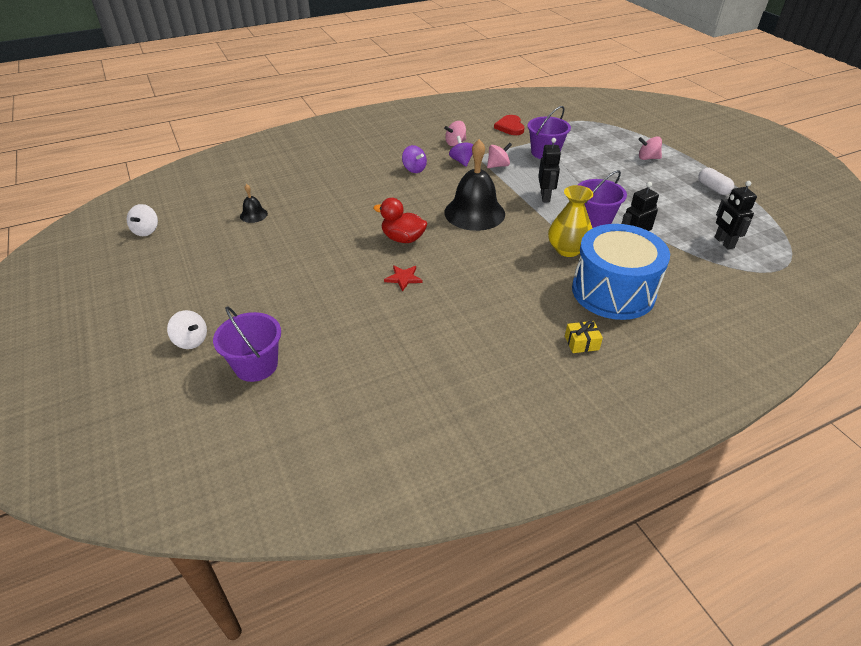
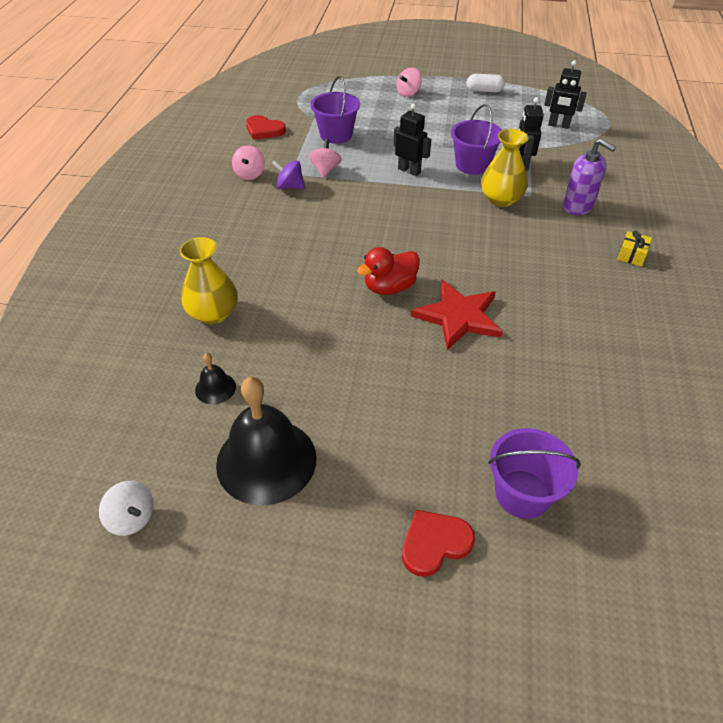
camera: 55 degrees left, 5 degrees up
white spinning top [167,310,207,349] -> red heart [402,510,475,577]
red star [384,265,423,292] -> red star [411,280,503,350], size x2.01
purple spinning top [402,145,427,173] -> none
black bell [444,139,505,231] -> black bell moved to [216,377,317,505]
blue drum [572,224,670,320] -> purple soap dispenser [563,139,616,215]
none -> yellow vase [179,237,238,324]

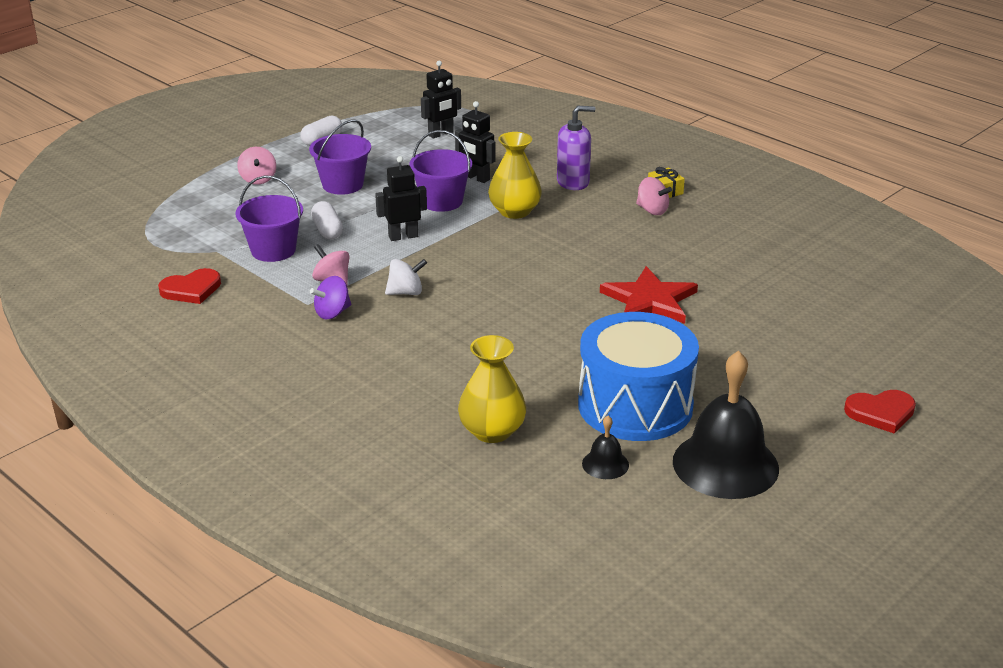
camera: 55 degrees left, 15 degrees down
white spinning top [99,481,154,536] -> white spinning top moved to [385,259,427,295]
pink spinning top [232,145,265,180] -> pink spinning top moved to [636,177,672,215]
red duck [357,247,420,295] -> none
red heart [402,510,475,577] -> red heart turned 105 degrees counterclockwise [844,390,916,433]
purple bucket [488,428,581,519] -> purple bucket moved to [309,120,371,195]
none -> white capsule [311,201,343,239]
none -> blue drum [578,312,699,441]

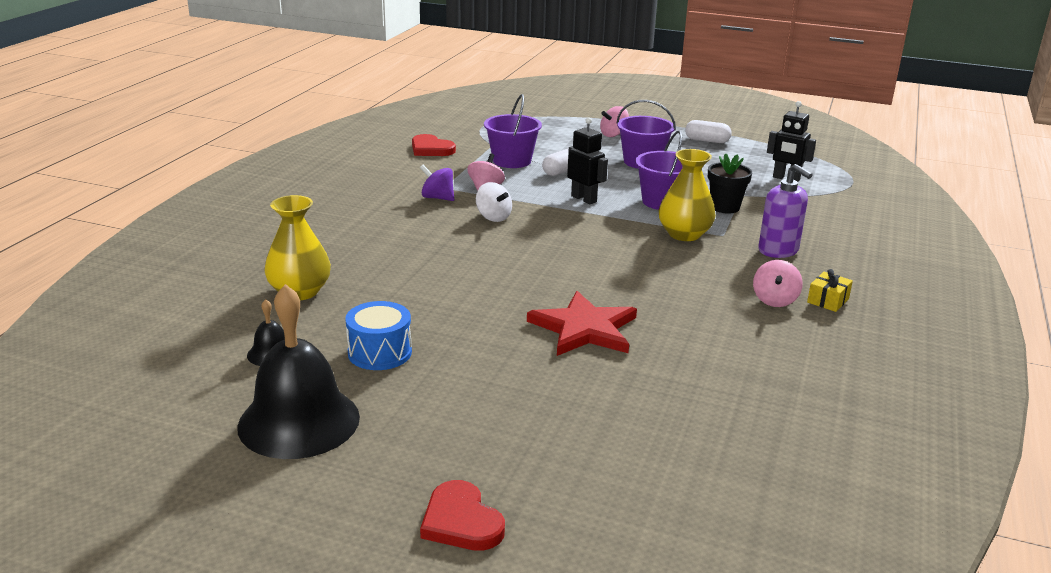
camera: 65 degrees right, 5 degrees down
black robot [455,101,496,183] -> black flower pot [708,153,752,213]
blue drum [578,312,699,441] -> blue drum [345,301,412,370], size x0.52

